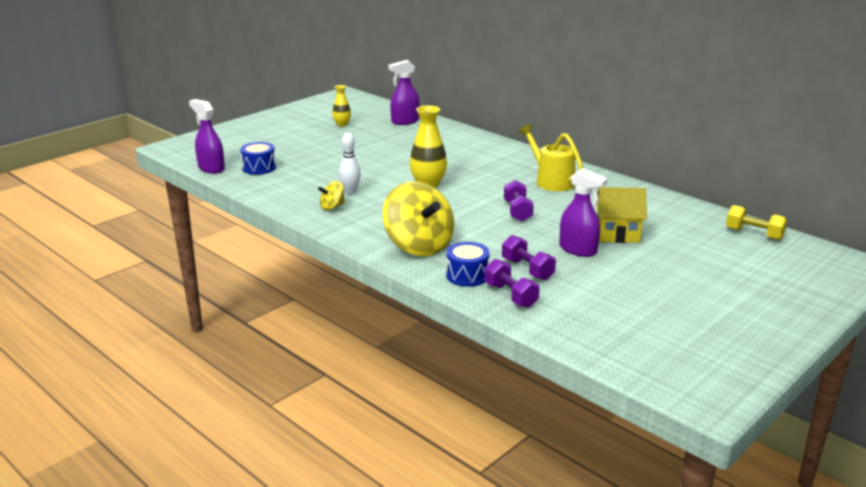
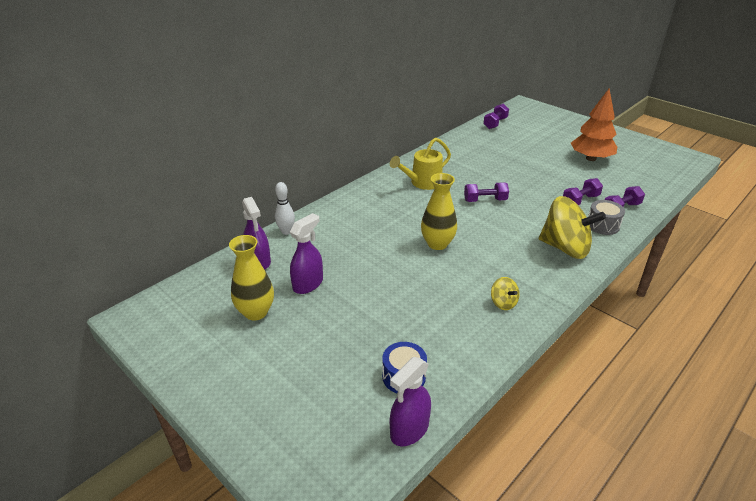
camera: 90 degrees left, 10 degrees up
yellow vase [332,85,351,126] -> yellow vase [229,235,274,321], size x1.71
white bowling pin [339,133,361,194] -> white bowling pin moved to [275,182,295,235]
yellow spinning top [383,181,454,256] -> yellow spinning top turned 60 degrees clockwise [539,196,606,259]
blue drum [446,242,490,287] -> grey drum [588,200,625,235]
purple spray bottle [559,168,608,257] -> purple spray bottle moved to [290,213,323,294]
yellow house [597,187,647,243] -> none
yellow dumbbell [726,205,788,240] -> purple dumbbell [483,104,509,129]
none -> orange tree [571,89,617,161]

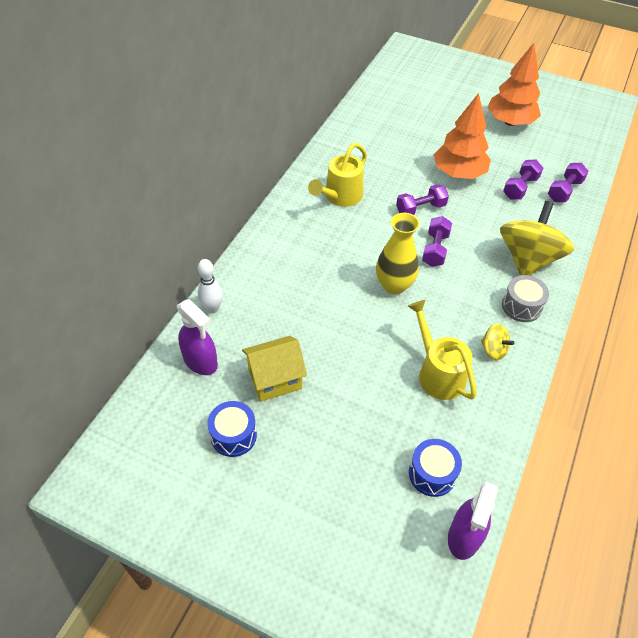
camera: 20 degrees left, 15 degrees up
yellow vase [229,235,274,321] -> blue drum [207,401,257,457]
purple spray bottle [290,213,323,294] -> yellow house [242,336,307,402]
purple dumbbell [483,104,509,129] -> purple dumbbell moved to [422,216,452,267]
yellow spinning top [539,196,606,259] -> yellow spinning top turned 75 degrees counterclockwise [500,201,574,275]
grey drum [588,200,625,235] -> grey drum moved to [502,275,549,322]
none -> yellow watering can [408,300,477,400]
none -> orange tree [434,93,491,179]

